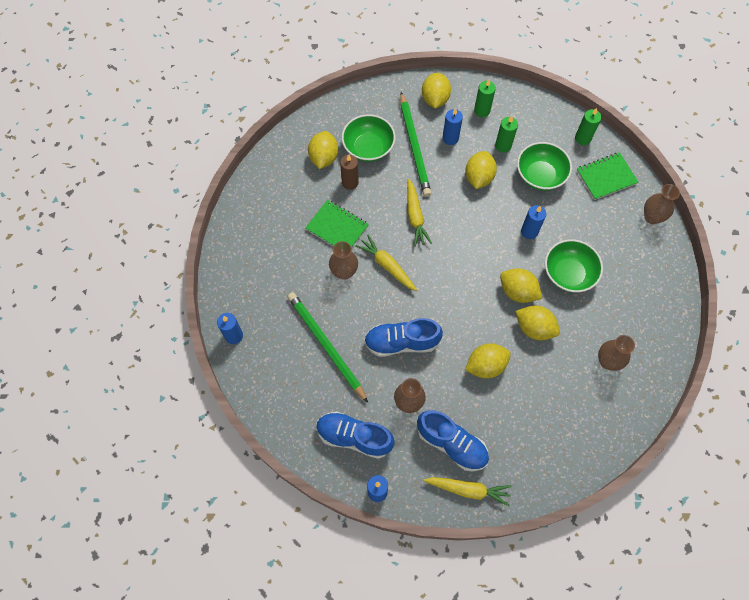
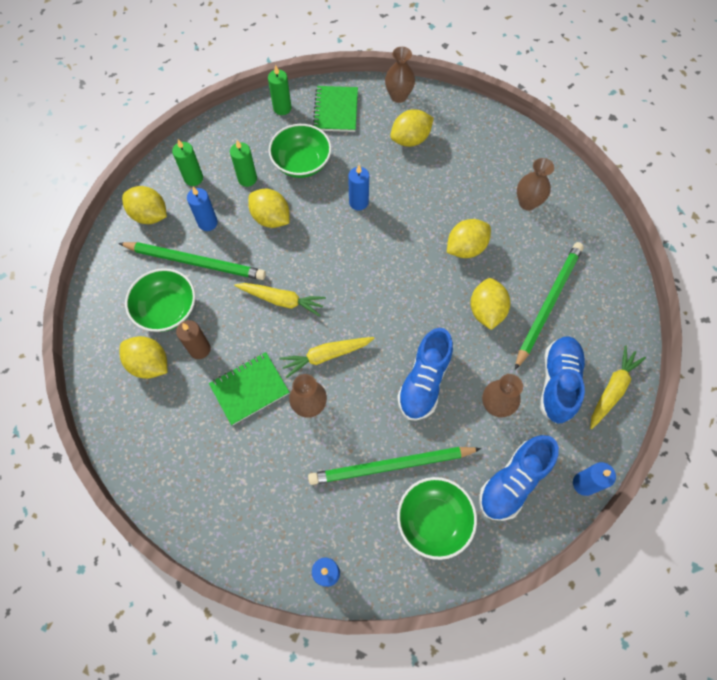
camera: 65 degrees left, 0 degrees up
blue shoe [417,411,489,471] -> blue shoe turned 45 degrees counterclockwise [540,337,586,423]
yellow lemon [500,268,542,303] -> yellow lemon moved to [390,109,434,147]
green bowl [545,239,603,292] -> green bowl moved to [397,477,477,560]
none -> green pencil [515,242,584,370]

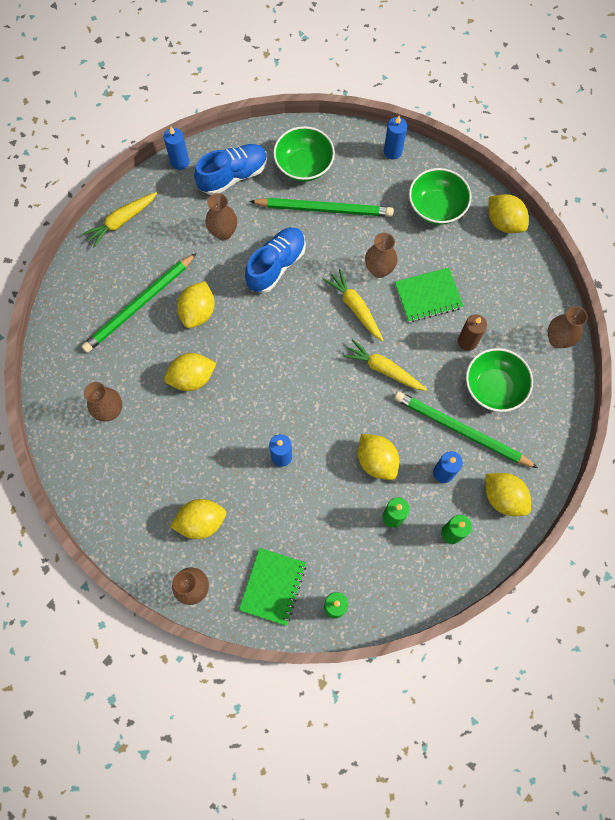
camera: 165 degrees left, 5 degrees up
yellow lemon [119,336,167,379] -> yellow lemon moved to [488,194,528,233]
green bowl [269,124,332,178] -> green bowl moved to [409,168,472,225]
yellow carrot [279,337,374,378] -> yellow carrot turned 120 degrees counterclockwise [324,269,384,341]
blue shoe [540,337,586,423] -> none
none -> brown vase [548,306,588,348]

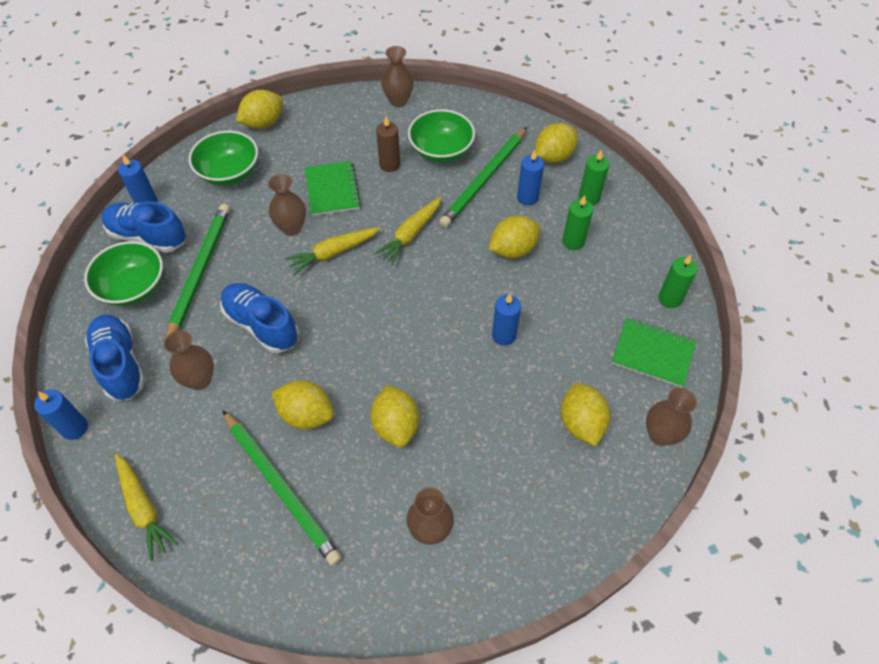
camera: 85 degrees left, 15 degrees down
none -> blue shoe [102,202,186,253]

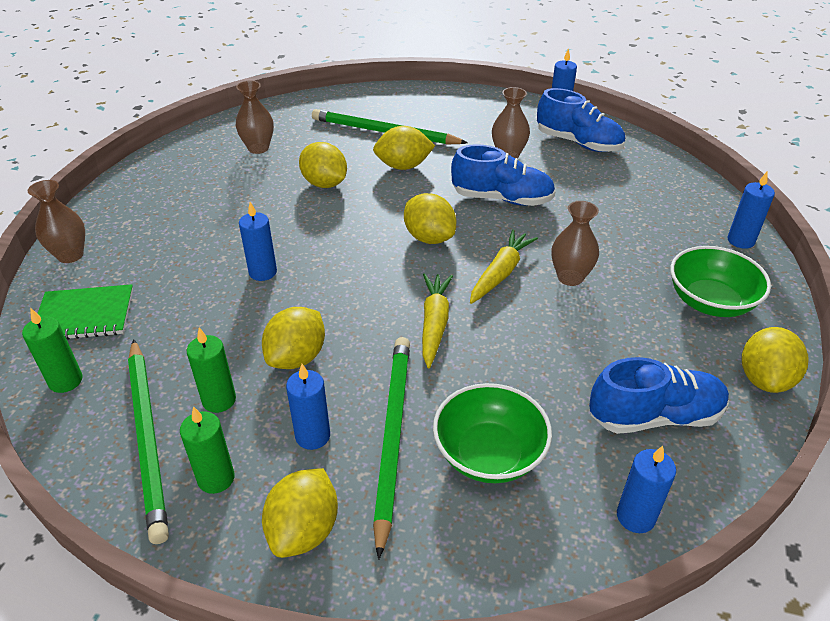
camera: 150 degrees right, 15 degrees down
green bowl [84,241,163,306] -> none
blue shoe [102,202,186,253] -> blue shoe moved to [589,357,729,434]
yellow carrot [115,454,179,561] -> none
green pencil [166,204,230,337] -> green pencil moved to [128,339,169,544]
green notebook [305,161,361,216] -> none
brown candle [376,116,400,172] -> none
brown vase [381,46,414,107] -> blue candle [617,446,676,533]
yellow lemon [561,383,610,446] -> yellow lemon moved to [404,193,456,244]

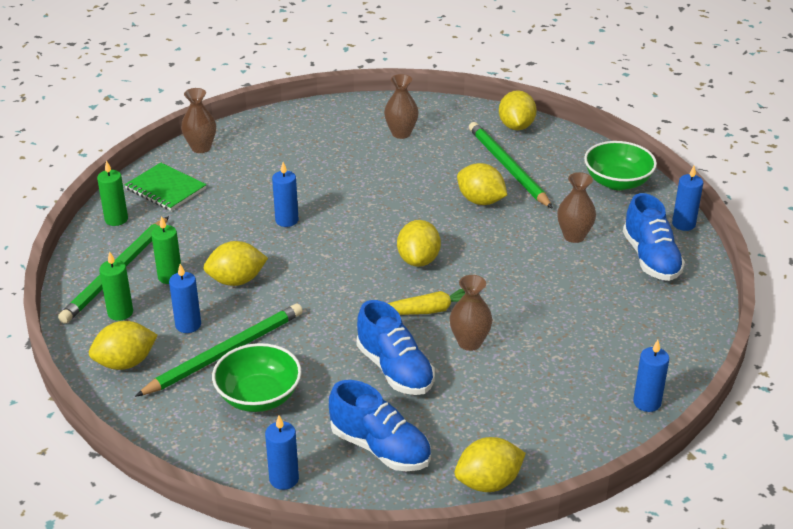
camera: 45 degrees right, 5 degrees down
yellow lemon [299,142,347,188] -> yellow lemon moved to [499,90,537,130]
yellow carrot [422,273,453,369] -> none
blue shoe [451,144,556,206] -> blue shoe moved to [357,300,435,395]
green bowl [670,246,771,317] -> green bowl moved to [584,141,657,190]

